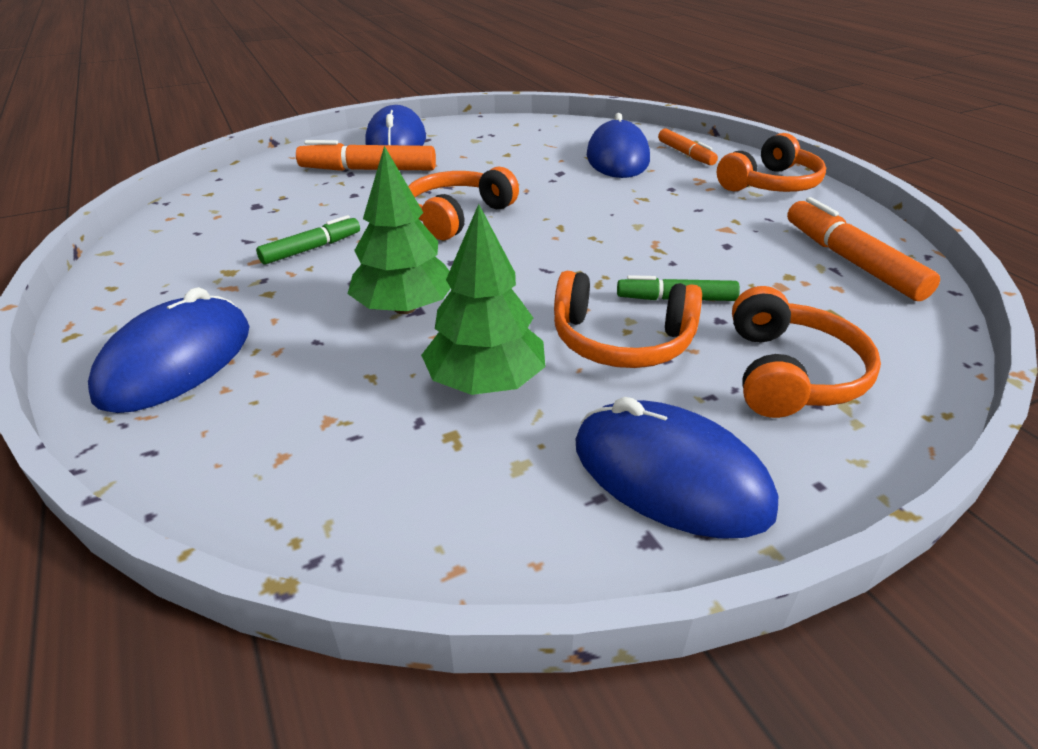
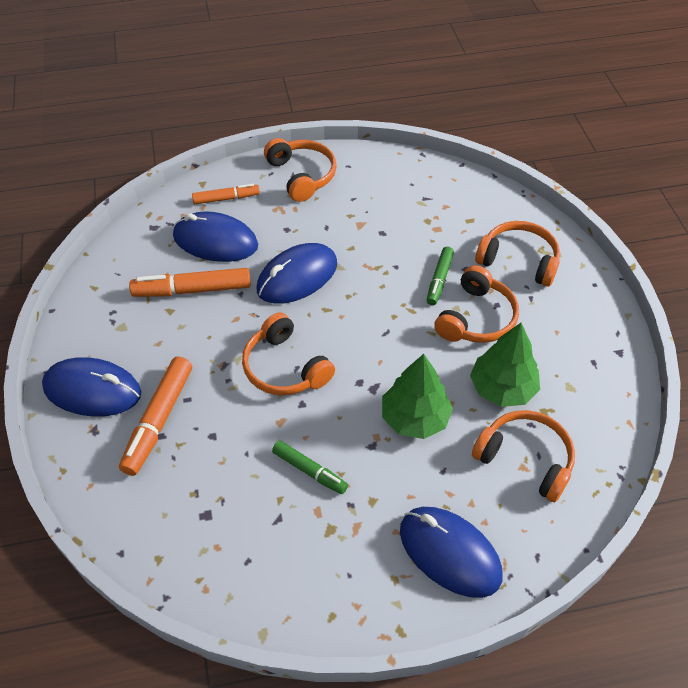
camera: 75 degrees left, 15 degrees up
green marker [256,215,360,265] -> green marker turned 150 degrees clockwise [272,441,348,494]
blue mouse [576,397,778,539] -> blue mouse moved to [257,243,337,304]
orange marker [787,197,940,301] -> orange marker moved to [129,268,251,297]
none -> orange headphones [472,410,575,502]

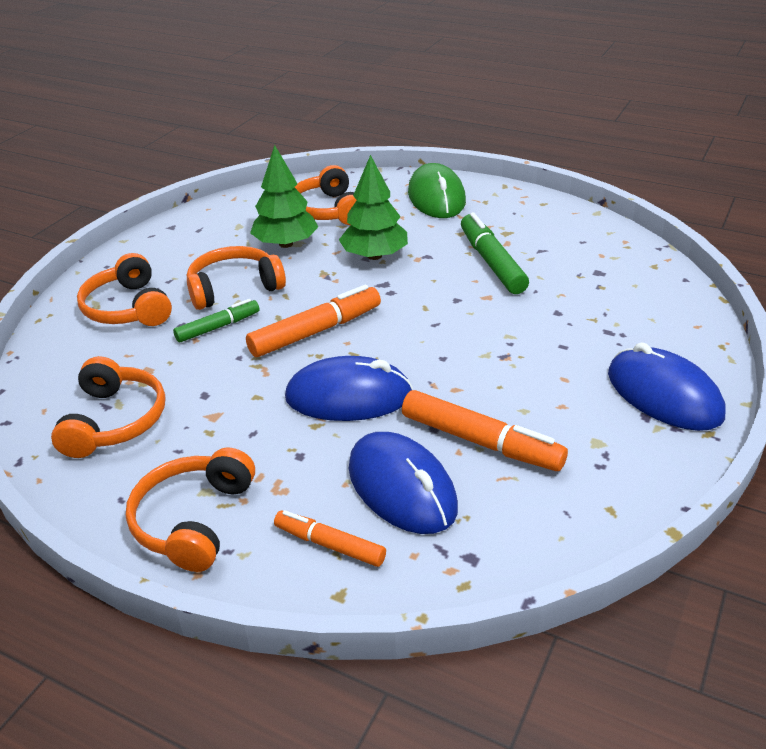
camera: 140 degrees left, 15 degrees down
orange marker [119,356,192,476] -> orange marker moved to [246,285,381,357]
orange headphones [242,312,335,395] -> orange headphones moved to [51,356,165,458]
green marker [272,441,348,494] -> green marker [461,212,529,294], size x1.61
blue mouse [400,507,502,598] -> green mouse [408,163,466,218]

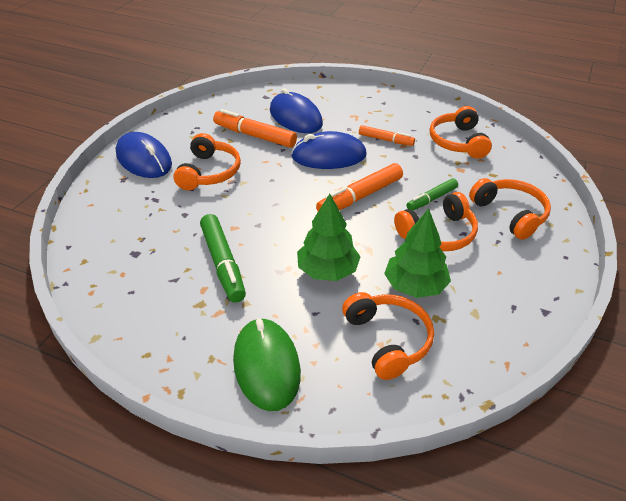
camera: 175 degrees right, 5 degrees up
orange headphones [126,448,255,572] -> orange headphones moved to [173,133,241,190]
orange marker [274,510,386,567] -> orange marker moved to [359,125,415,146]

